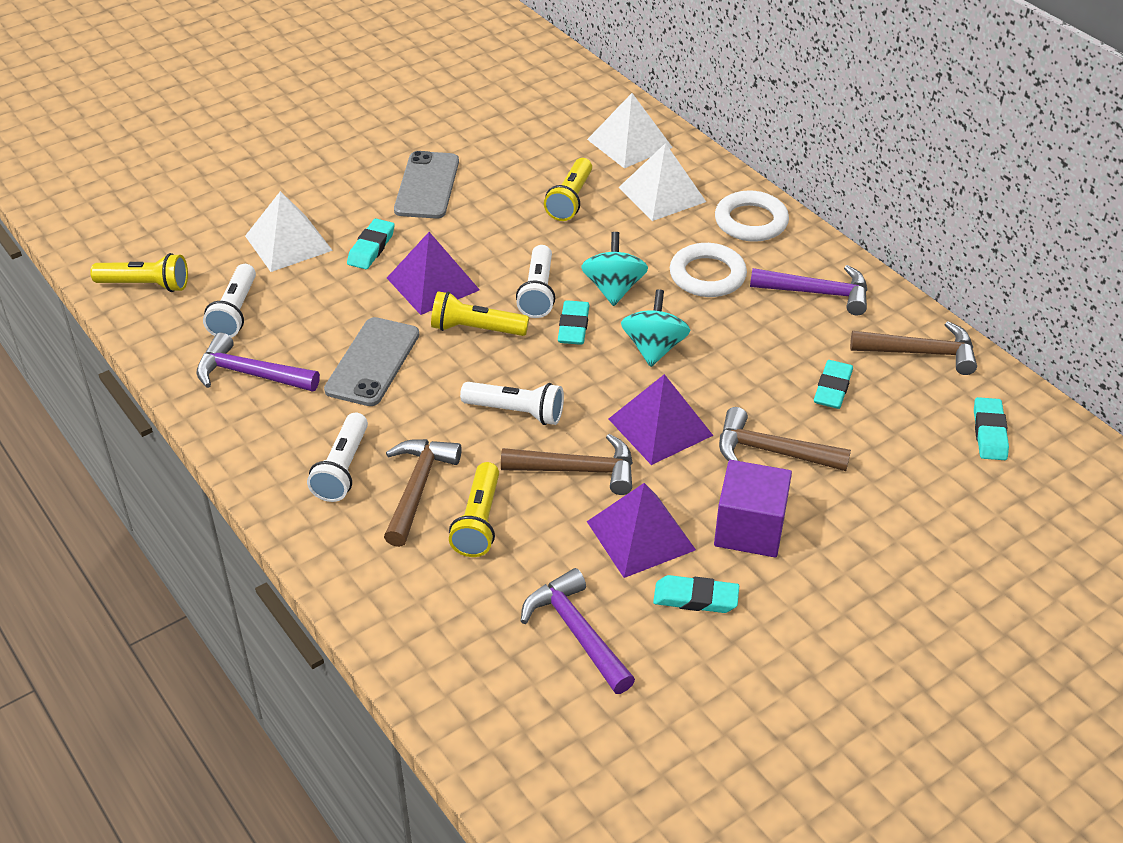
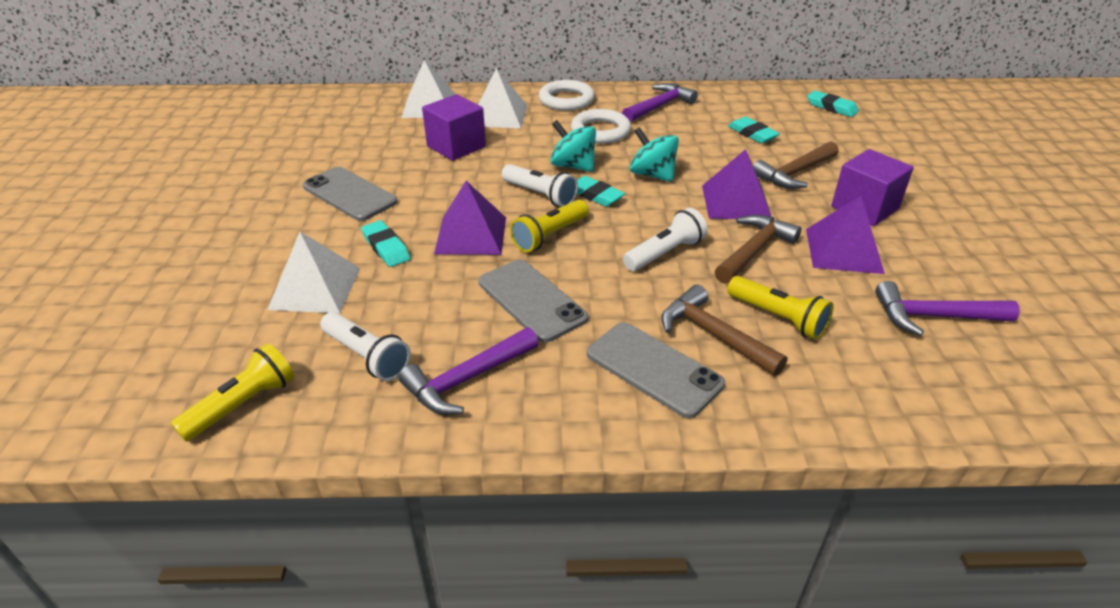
camera: 55 degrees left, 5 degrees down
white flashlight [307,413,368,502] -> grey phone [587,322,725,418]
yellow flashlight [544,158,592,221] -> purple cube [422,94,486,161]
turquoise eraser [653,575,739,613] -> none
brown hammer [850,321,977,375] -> none

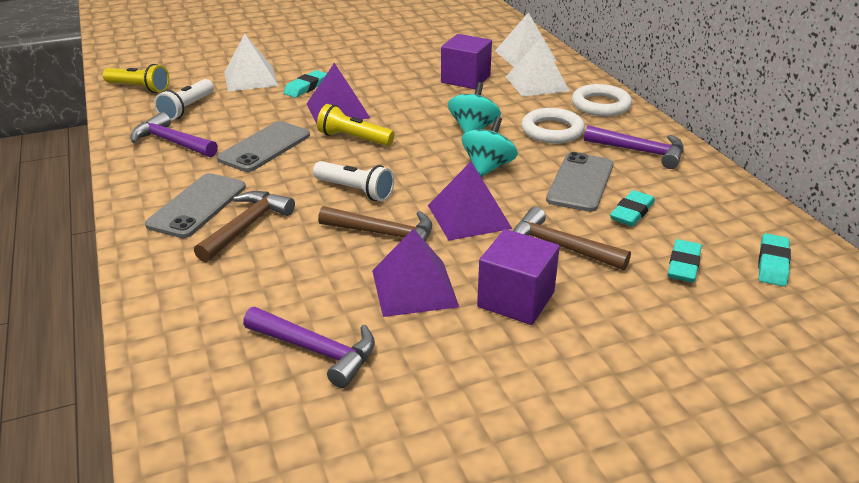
camera: 70 degrees right, 5 degrees down
grey phone [303,167,397,221] -> grey phone moved to [546,152,613,212]
white flashlight [502,164,578,207] -> none
turquoise eraser [577,176,625,207] -> turquoise eraser moved to [667,239,702,282]
yellow flashlight [727,276,833,340] -> none
purple hammer [875,281,1020,336] -> purple hammer turned 135 degrees clockwise [243,307,375,388]

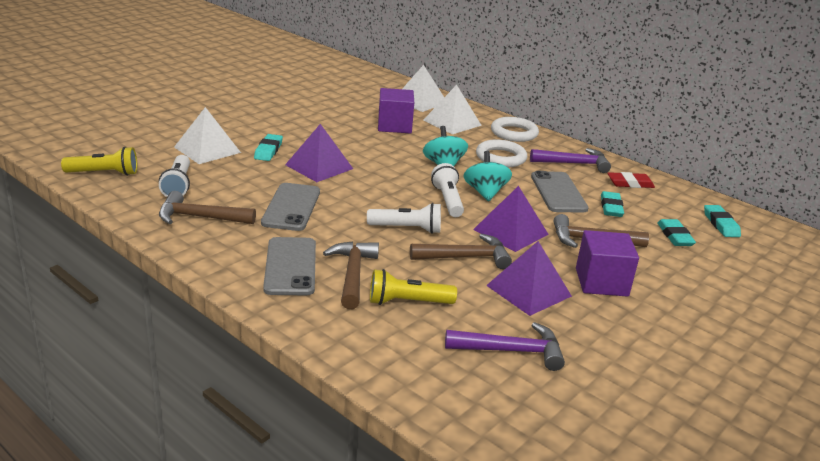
camera: 30 degrees left, 5 degrees down
purple hammer [131,112,218,157] -> brown hammer [159,191,256,224]
yellow flashlight [317,104,394,146] -> yellow flashlight moved to [370,269,457,305]
none -> white flashlight [431,163,464,217]
none -> red eraser [607,172,655,188]

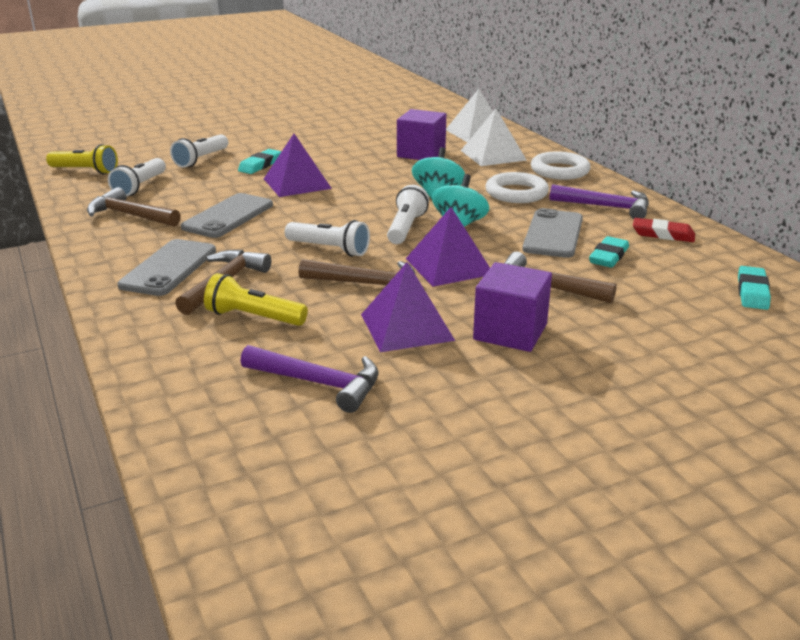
camera: 25 degrees right, 0 degrees up
white pyramid [174,107,241,164] -> white flashlight [170,134,228,168]
turquoise eraser [657,219,696,246] -> none

